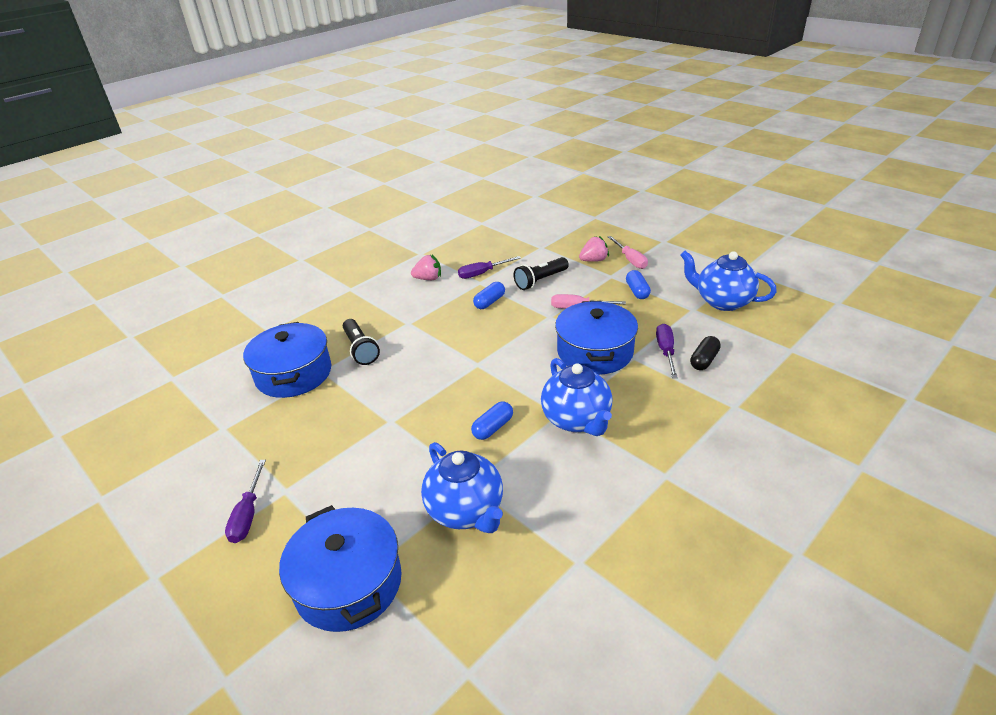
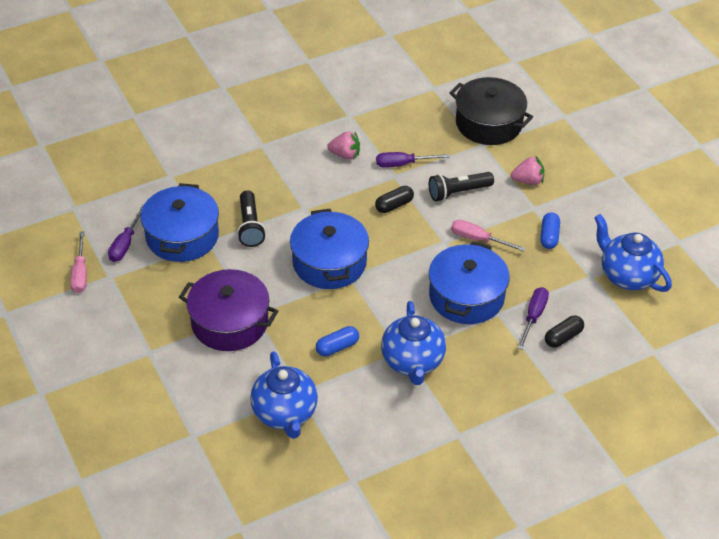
camera: 15 degrees right, 10 degrees up
purple screwdriver [225,460,266,543] -> purple screwdriver moved to [108,205,144,262]
blue pot [279,505,402,632] -> blue pot moved to [290,209,369,289]
blue capsule [473,282,505,309] -> black capsule [375,186,414,213]
pink screwdriver [608,236,648,269] -> pink screwdriver moved to [70,231,87,293]
none -> purple pot [179,269,278,351]
none -> black pot [450,77,533,145]

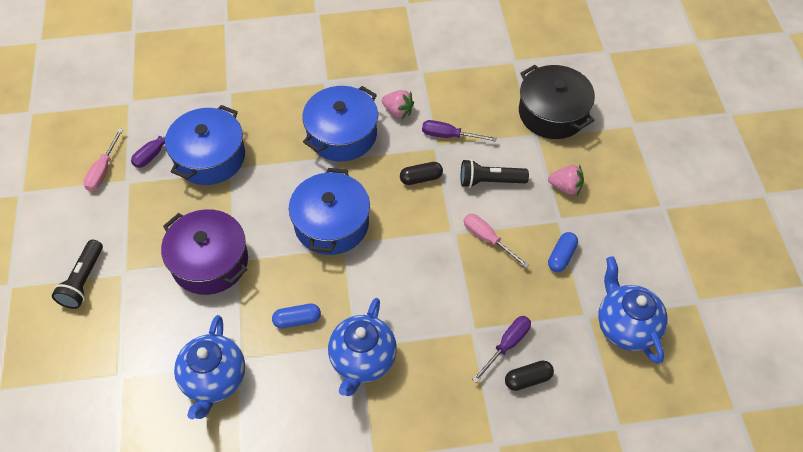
camera: 20 degrees right, 10 degrees up
black flashlight [237,190,266,247] -> black flashlight moved to [52,240,103,309]
blue pot [429,241,510,324] -> blue pot moved to [302,86,378,161]

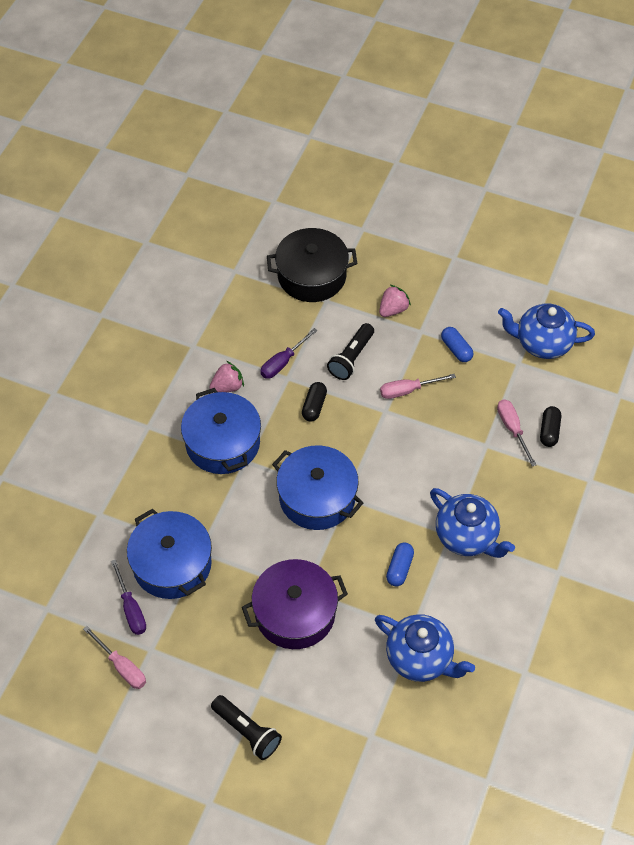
camera: 60 degrees left, 0 degrees up
purple screwdriver [472,316,531,383] -> pink screwdriver [497,399,536,467]

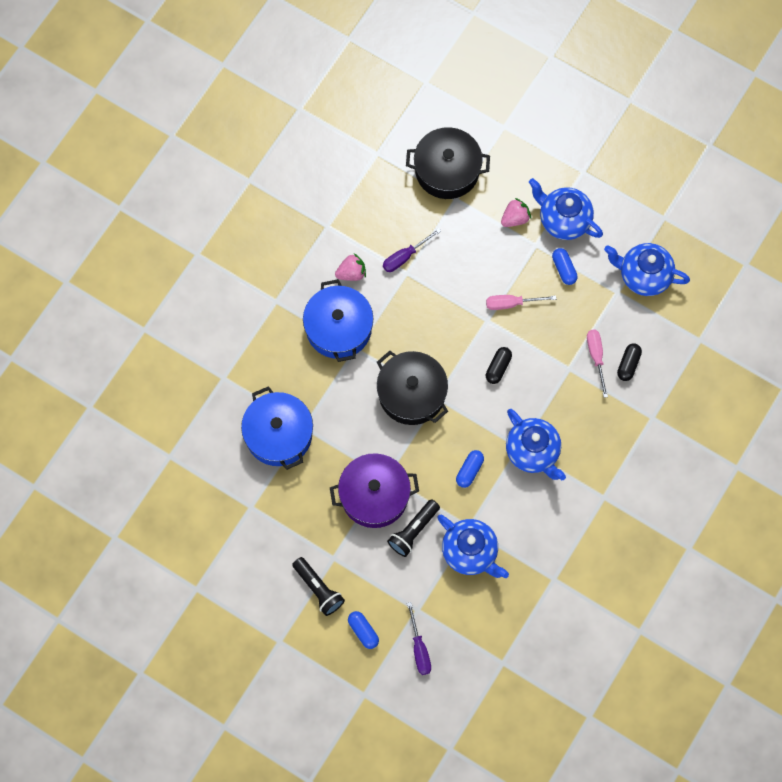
camera: 10 degrees right, 15 degrees up
pink screwdriver [83,626,146,689] -> none
purple screwdriver [111,559,146,635] -> purple screwdriver moved to [407,602,431,675]
blue pot [272,445,363,530] -> black pot [377,351,448,425]
black capsule [302,382,327,422] -> black capsule moved to [486,347,512,384]
black flashlight [327,323,374,380] -> black flashlight moved to [387,499,440,557]
none -> blue capsule [348,611,379,649]
none -> blue teapot [529,178,603,240]

